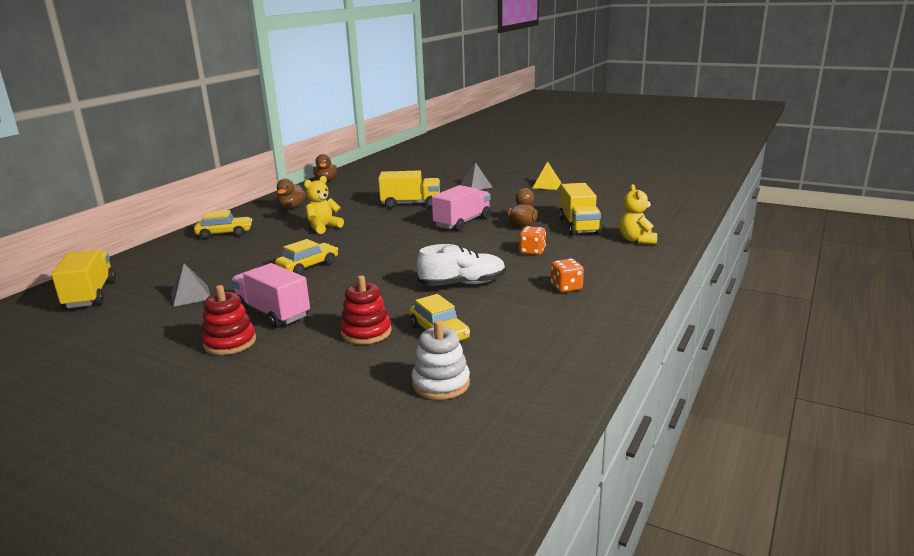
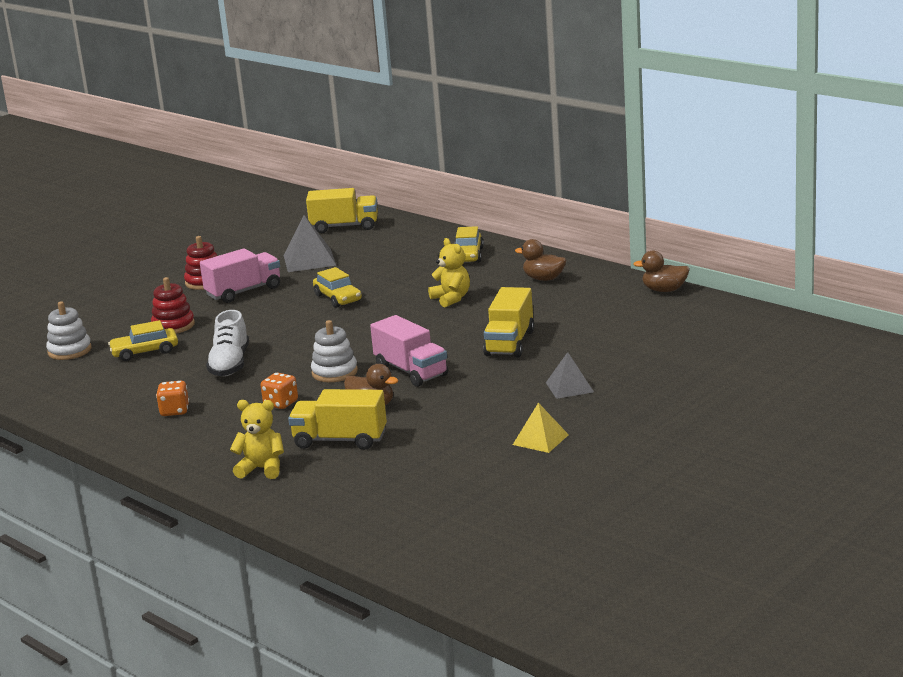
camera: 105 degrees right, 0 degrees up
grey pyramid [171,263,211,307] -> grey pyramid [283,215,336,272], size x1.52
none -> white stacking toy [311,320,358,382]

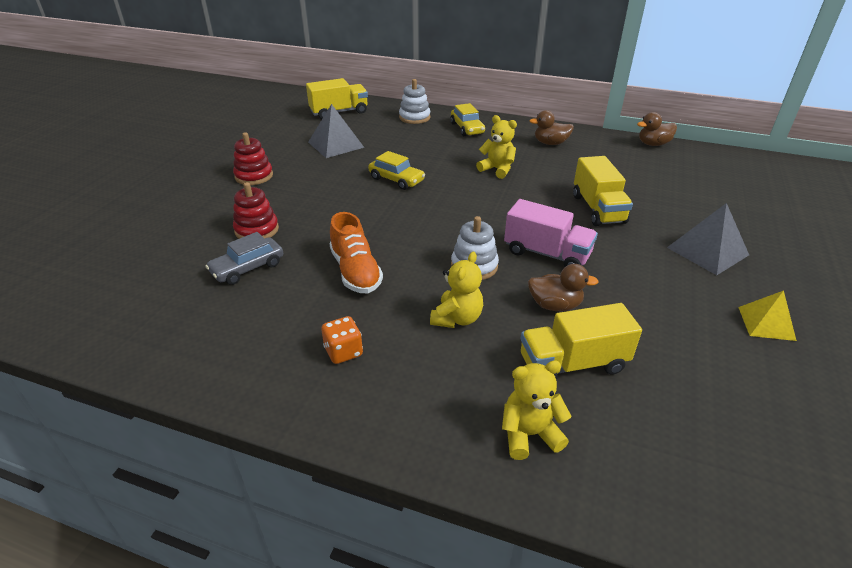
camera: 25 degrees left, 15 degrees up
white stacking toy [46,301,92,360] -> white stacking toy moved to [399,79,430,124]
yellow car [108,320,178,361] -> grey car [205,232,283,285]
pink truck [200,248,280,303] -> none
white shoe [206,310,249,376] -> orange shoe [329,212,383,293]
orange dice [261,372,298,409] -> yellow teddy bear [430,252,483,328]
grey pyramid [546,352,594,399] -> grey pyramid [667,203,749,275], size x1.52

